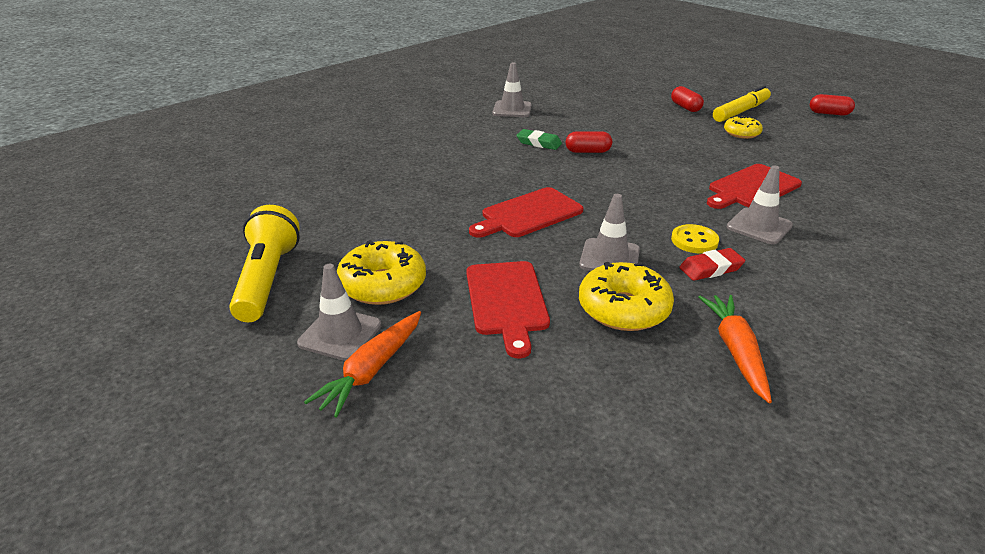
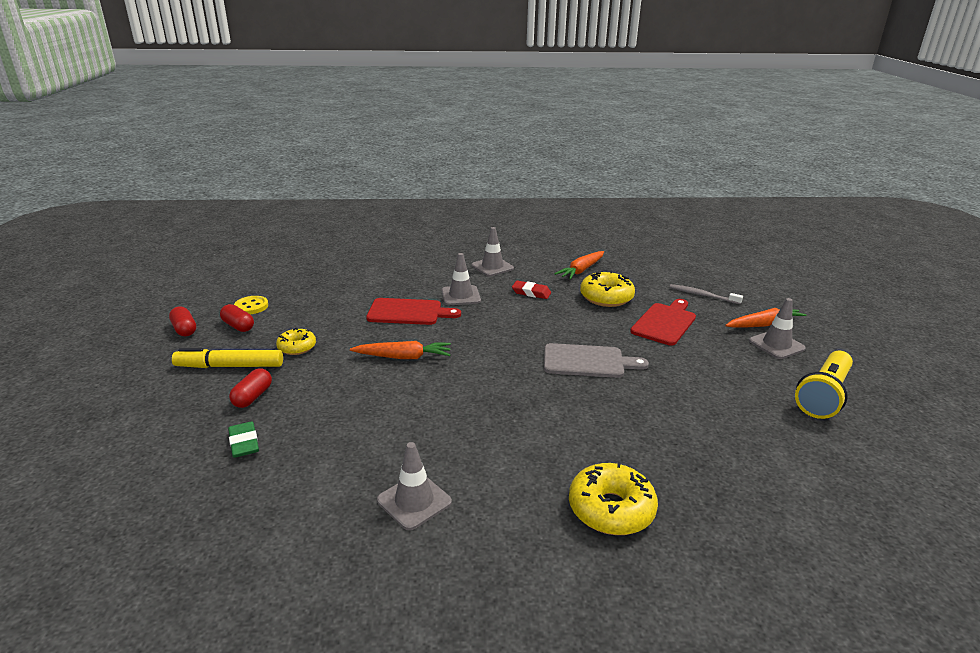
camera: 140 degrees left, 5 degrees down
yellow donut [337,240,426,305] -> yellow donut moved to [569,462,658,535]
red cutting board [469,187,583,238] -> grey cutting board [544,343,649,378]
green eraser [516,129,562,150] -> green eraser moved to [228,421,259,458]
red capsule [566,131,612,153] -> red capsule moved to [220,304,254,332]
grey traffic cone [579,194,640,271] -> grey traffic cone moved to [472,227,514,276]
yellow button [671,224,719,253] -> yellow button moved to [234,296,268,314]
none -> orange carrot [350,341,451,359]
none -> grey toothbrush [670,284,743,305]

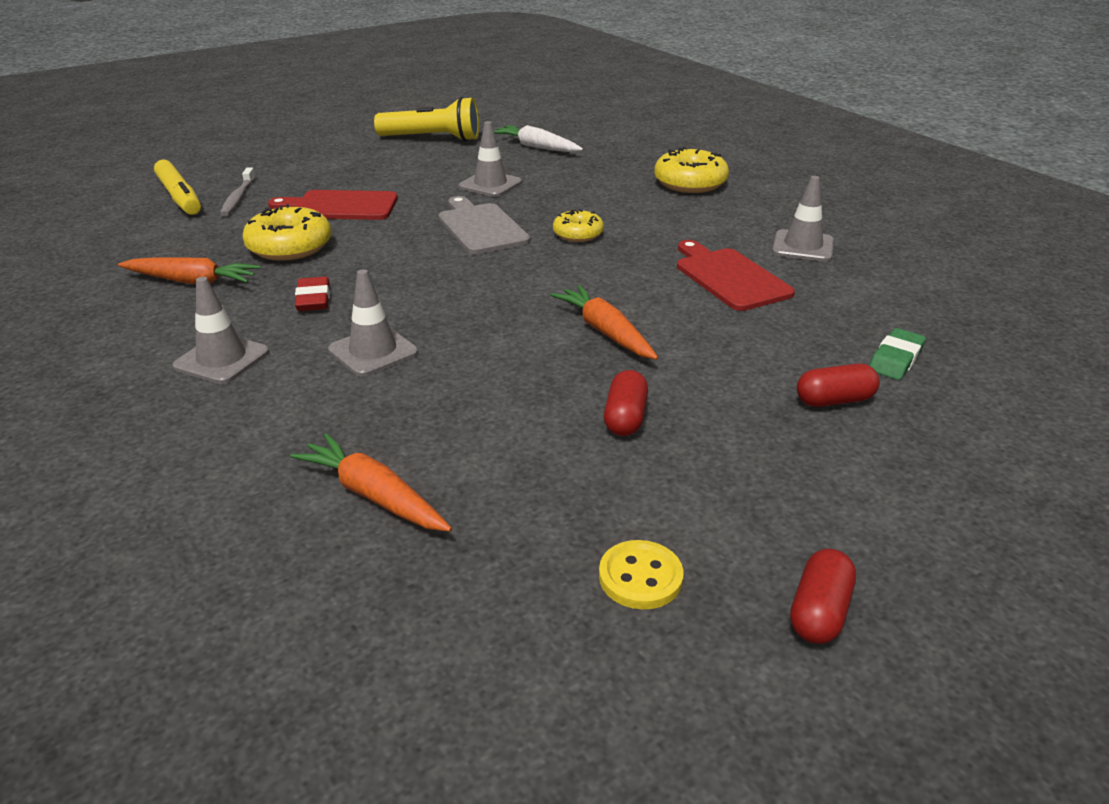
camera: 120 degrees left, 5 degrees up
yellow marker [172,348,283,368] -> yellow marker moved to [154,160,201,215]
red capsule [220,304,254,332] -> red capsule moved to [604,370,648,436]
yellow donut [276,328,316,355] -> yellow donut moved to [553,209,604,242]
red cutting board [366,298,461,325] -> red cutting board moved to [677,240,795,311]
orange carrot [725,308,806,328] -> orange carrot moved to [290,433,452,532]
grey traffic cone [749,298,806,359] -> grey traffic cone moved to [459,121,522,197]
none -> white carrot [494,125,583,152]

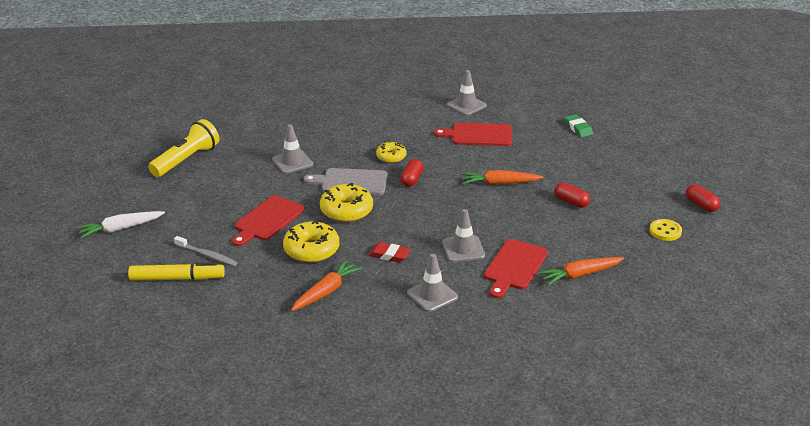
camera: 60 degrees left, 0 degrees up
white carrot [494,125,583,152] -> white carrot moved to [77,211,165,239]
yellow donut [654,147,729,193] -> yellow donut moved to [320,183,373,222]
red capsule [797,364,880,407] -> red capsule moved to [400,159,423,187]
none -> red cutting board [484,239,548,298]

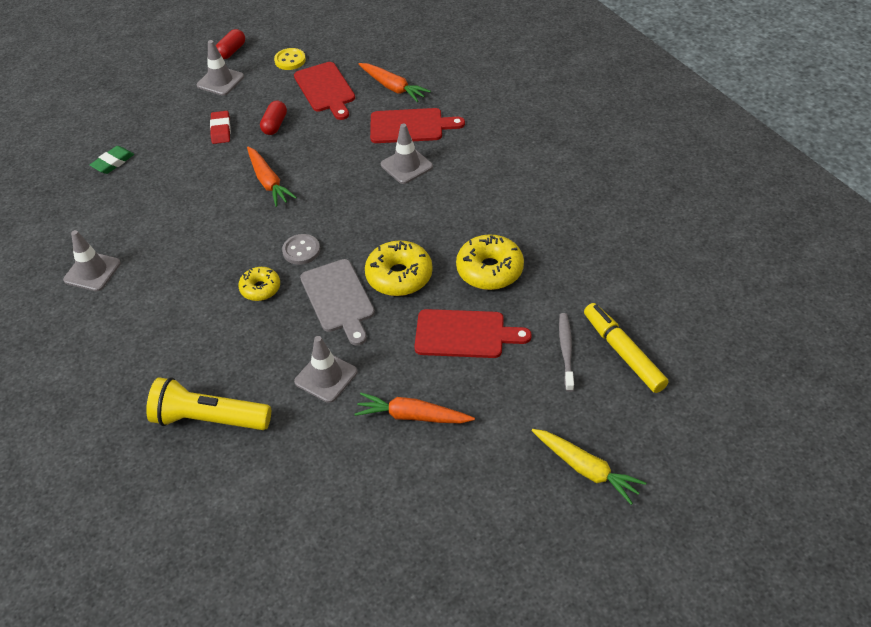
camera: 115 degrees left, 15 degrees up
white carrot [77,211,165,239] -> yellow carrot [532,429,646,505]
yellow flashlight [148,119,219,177] -> yellow flashlight moved to [146,377,271,430]
orange carrot [291,260,362,311] -> orange carrot moved to [354,392,475,423]
red eraser [369,242,411,263] -> red eraser moved to [210,111,231,144]
red capsule [400,159,423,187] -> grey button [282,234,320,265]
grey traffic cone [407,254,458,312] -> grey traffic cone moved to [197,40,244,96]
red cutting board [434,123,512,146] -> red cutting board moved to [294,62,355,120]

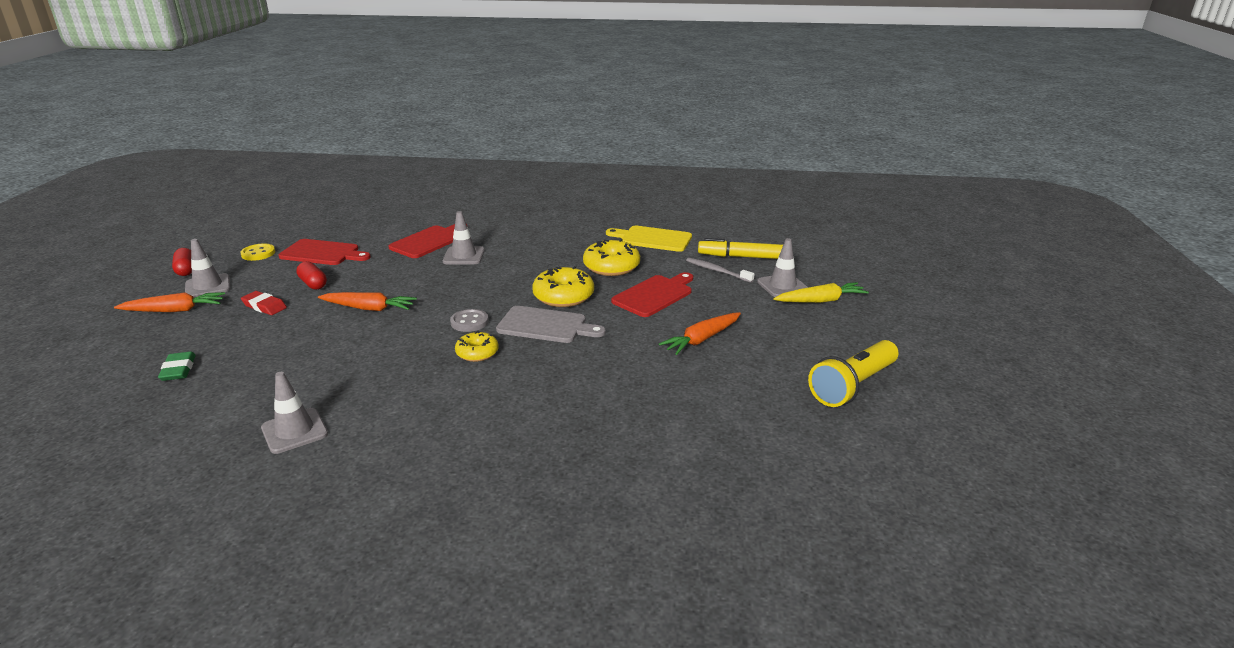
camera: 55 degrees left, 20 degrees down
yellow flashlight [146,377,271,430] -> yellow flashlight moved to [808,340,898,407]
grey traffic cone [294,336,357,403] -> grey traffic cone moved to [757,238,808,297]
orange carrot [359,63,431,102] -> orange carrot moved to [114,292,225,312]
none -> yellow cutting board [606,226,692,252]

